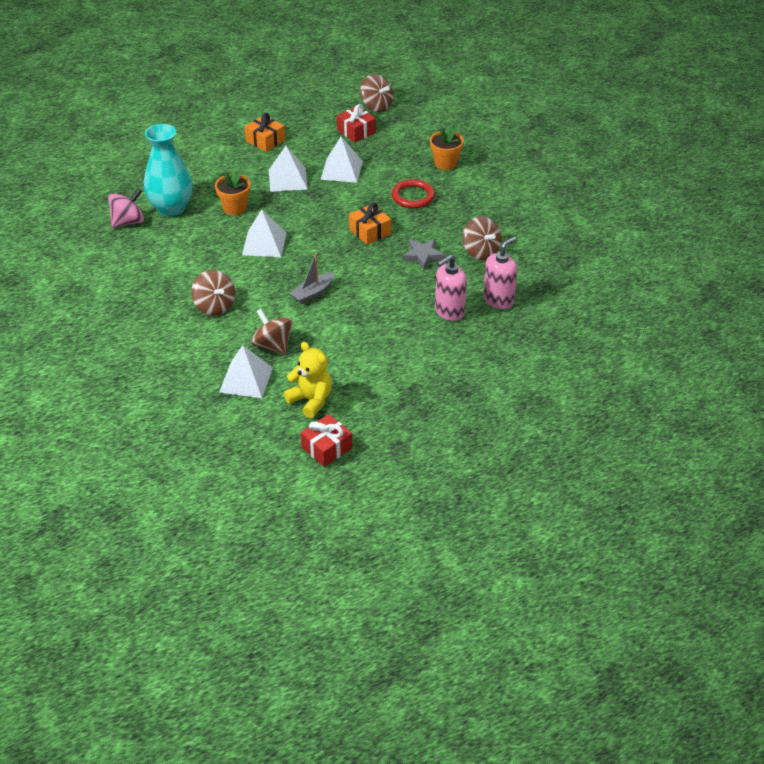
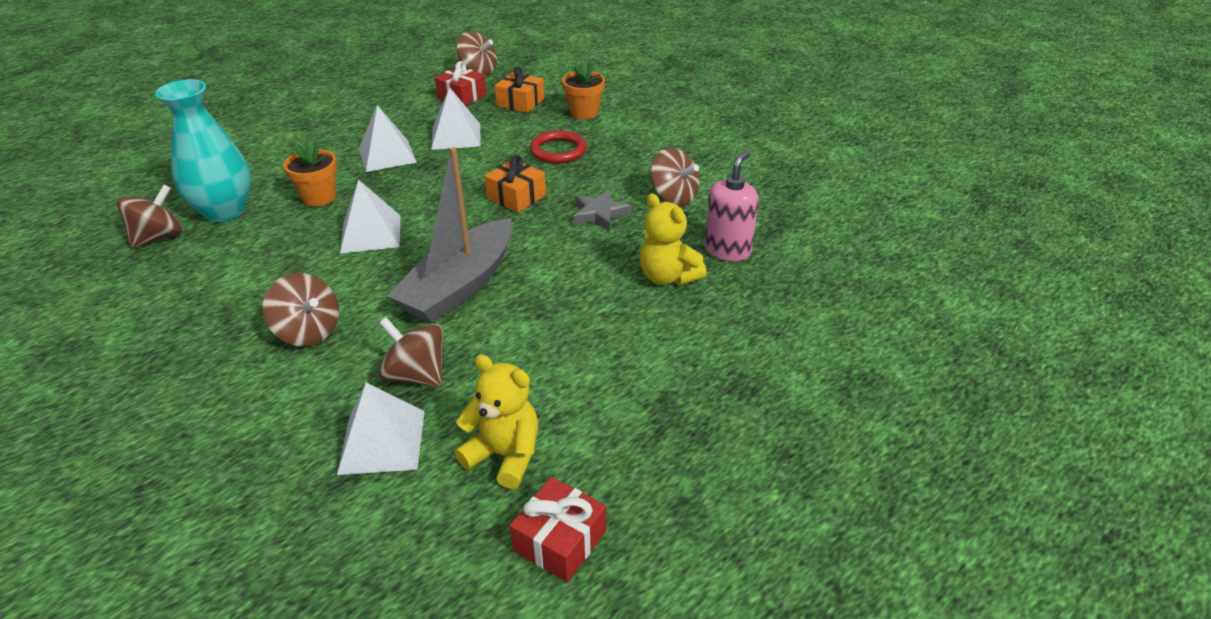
camera: 15 degrees left, 5 degrees down
pink spinning top [108,189,145,228] -> brown spinning top [116,185,183,248]
orange gift [244,113,285,152] -> orange gift moved to [495,67,545,113]
grey boat [290,253,335,304] -> grey boat [387,147,512,323], size x2.02
pink soap dispenser [435,255,467,321] -> yellow teddy bear [640,194,707,286]

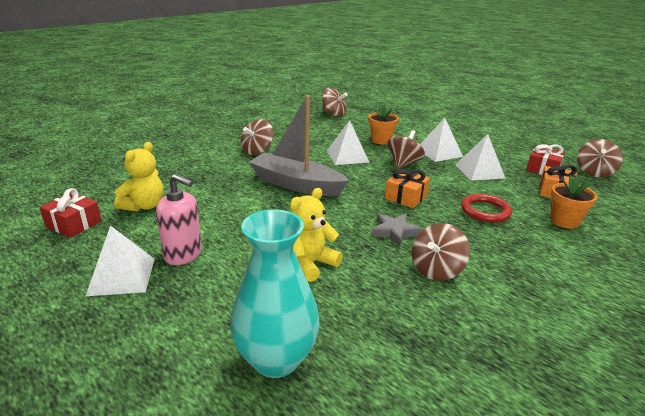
camera: 85 degrees right, 10 degrees down
turquoise vase [155,79,251,222] -> turquoise vase moved to [230,210,319,378]
white pyramid [337,382,425,475] -> white pyramid moved to [86,226,154,296]
brown spinning top [378,317,443,387] -> brown spinning top moved to [387,130,425,168]
pink soap dispenser [705,150,759,261] -> pink soap dispenser moved to [156,174,202,265]

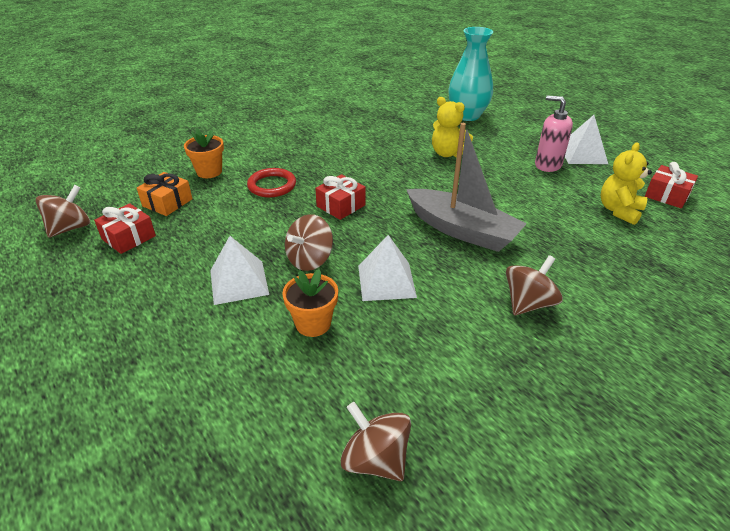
camera: 170 degrees left, 10 degrees up
yellow teddy bear [290,188,343,282] -> yellow teddy bear turned 75 degrees clockwise [432,97,473,157]
grey star [371,214,422,247] -> none
orange gift [385,169,430,208] -> red gift [315,174,366,220]
brown spinning top [412,223,470,281] -> none
white pyramid [455,134,505,181] -> none

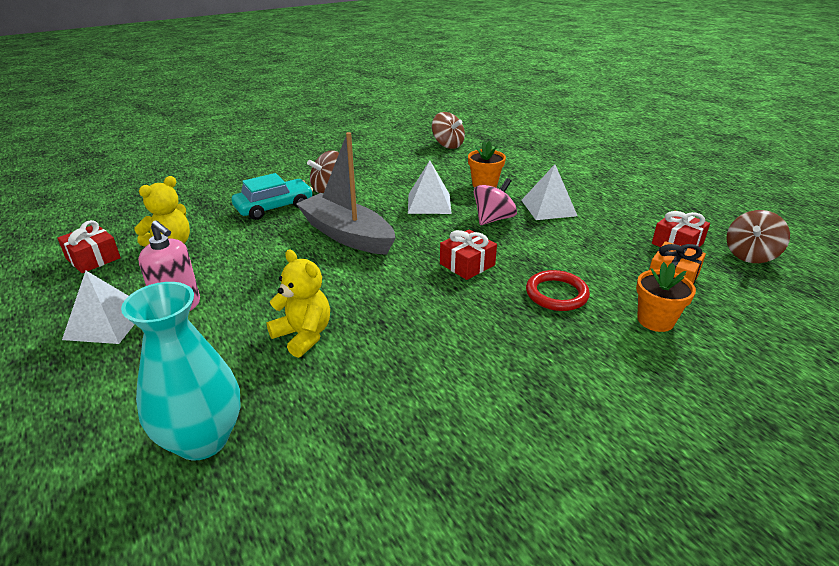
camera: 175 degrees left, 5 degrees down
brown spinning top [285,214,333,271] -> pink spinning top [474,178,517,225]
none -> turquoise car [232,173,313,220]

